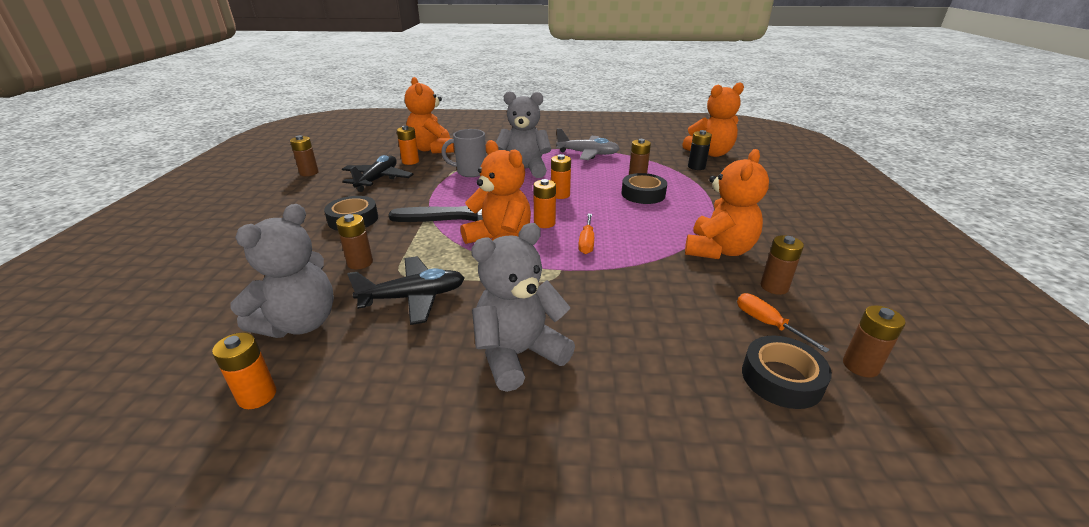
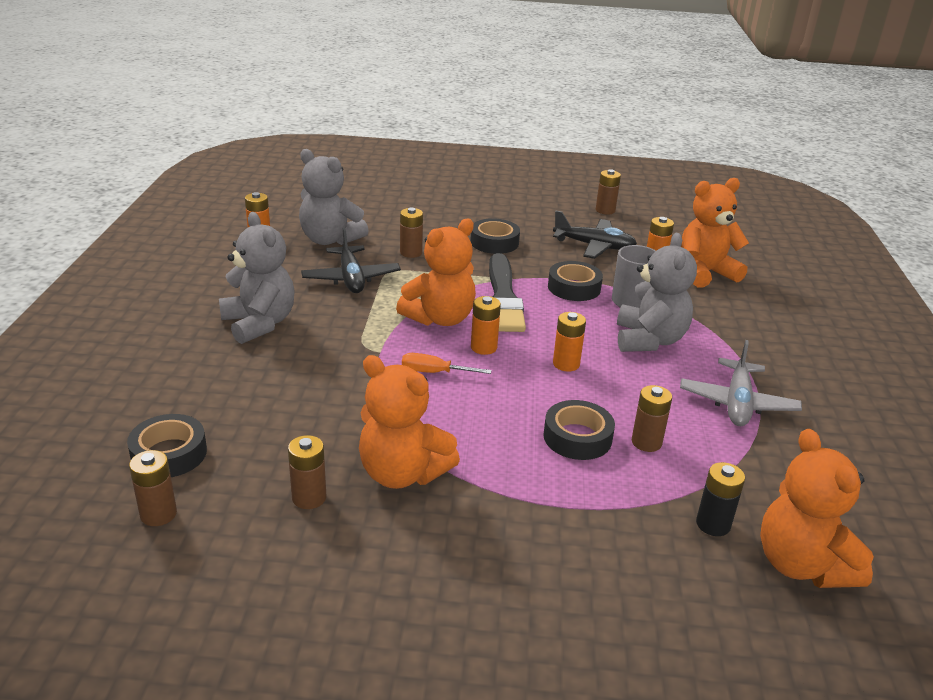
camera: 90 degrees right, 0 degrees up
orange screwdriver [737,293,830,353] -> none
none -> black tape [548,261,603,301]

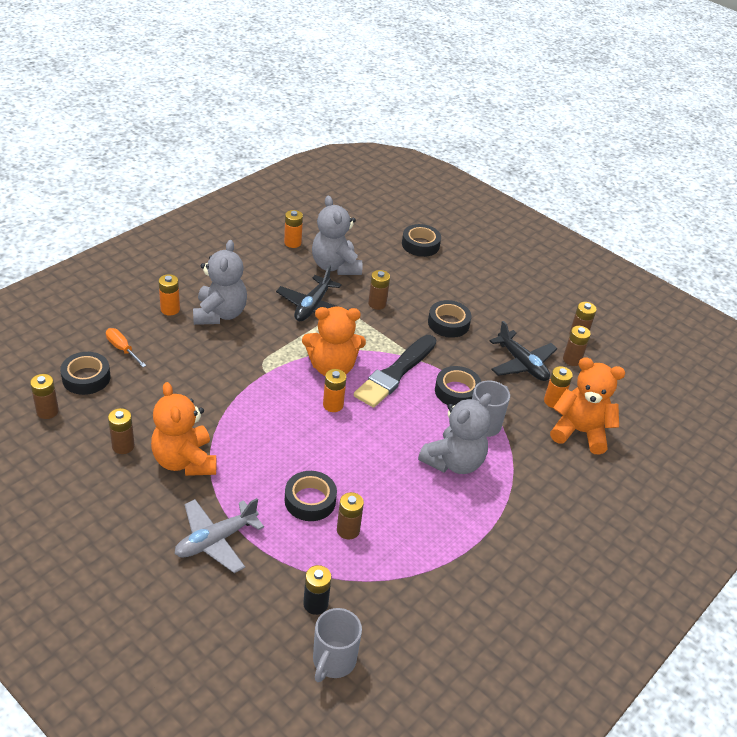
camera: 35 degrees right, 10 degrees up
orange screwdriver [402,353,492,374] -> orange screwdriver moved to [106,328,147,367]
orange battery [553,312,586,372] -> orange battery moved to [158,274,180,316]
grey plane [680,340,802,426] -> grey plane moved to [175,498,264,573]
orange teddy bear [760,429,874,588] -> grey mug [313,608,362,682]
none -> black tape [402,224,441,257]
none -> brown battery [563,326,591,366]

